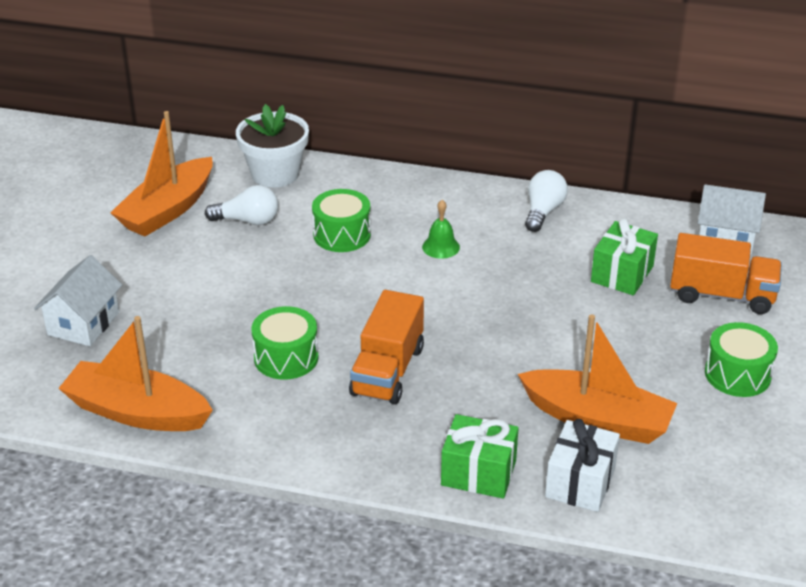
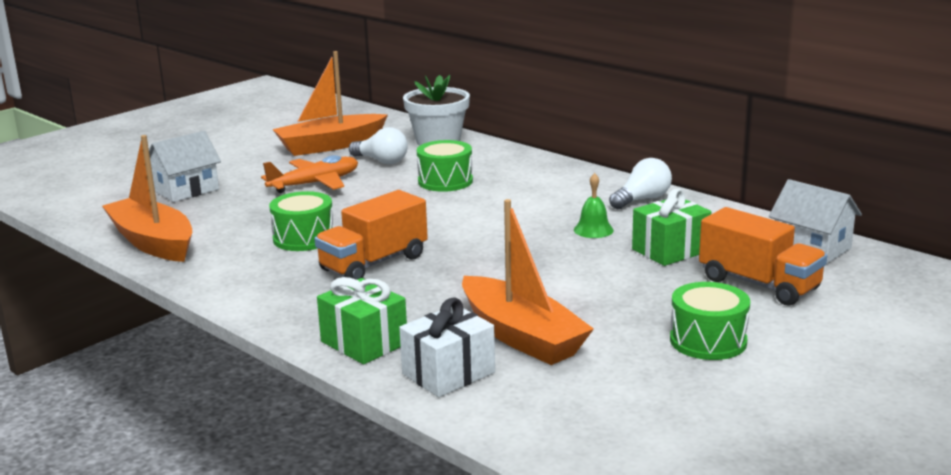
camera: 30 degrees right, 15 degrees down
green bell [422,200,460,259] -> green bell moved to [574,173,614,238]
none -> orange plane [261,155,358,193]

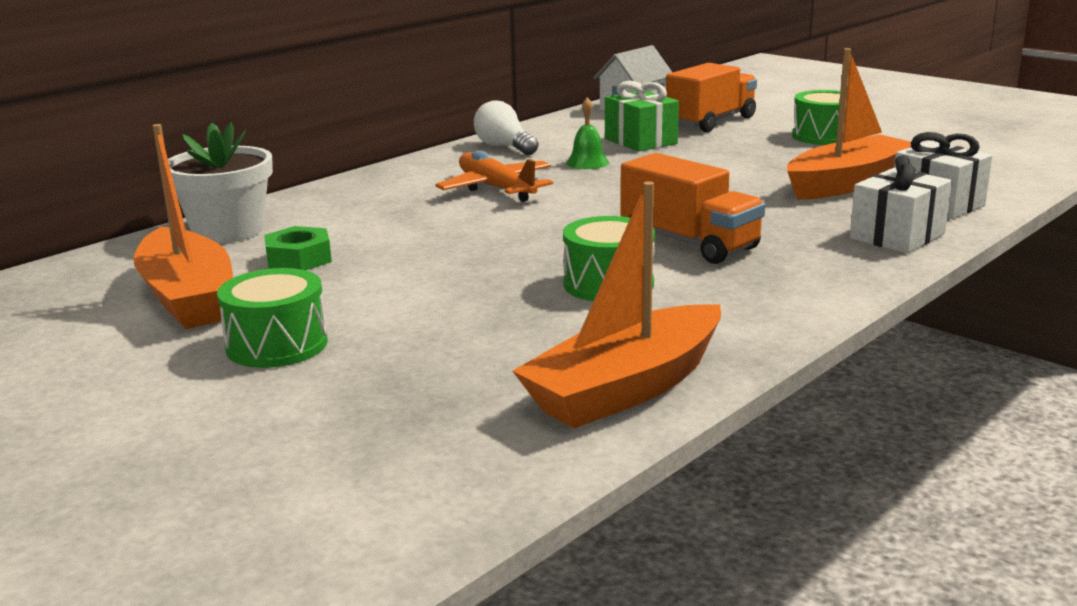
camera: 90 degrees left, 0 degrees up
white house [149,131,221,202] -> none
orange plane [261,155,358,193] -> orange plane moved to [436,150,553,202]
green gift [317,277,407,364] -> white gift [850,155,952,253]
white light bulb [349,127,408,164] -> green nut [264,226,332,270]
green drum [417,140,473,192] -> green drum moved to [217,268,328,368]

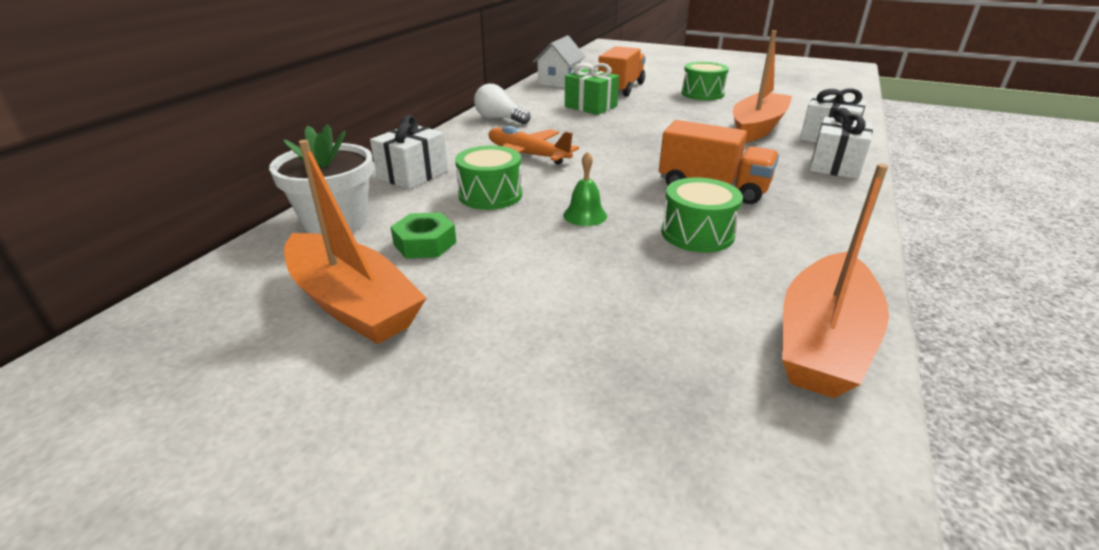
camera: 20 degrees left, 10 degrees up
green drum [217,268,328,368] -> green drum moved to [455,146,522,210]
green bell [566,97,609,169] -> green bell moved to [563,152,607,226]
none -> white gift [370,115,448,189]

